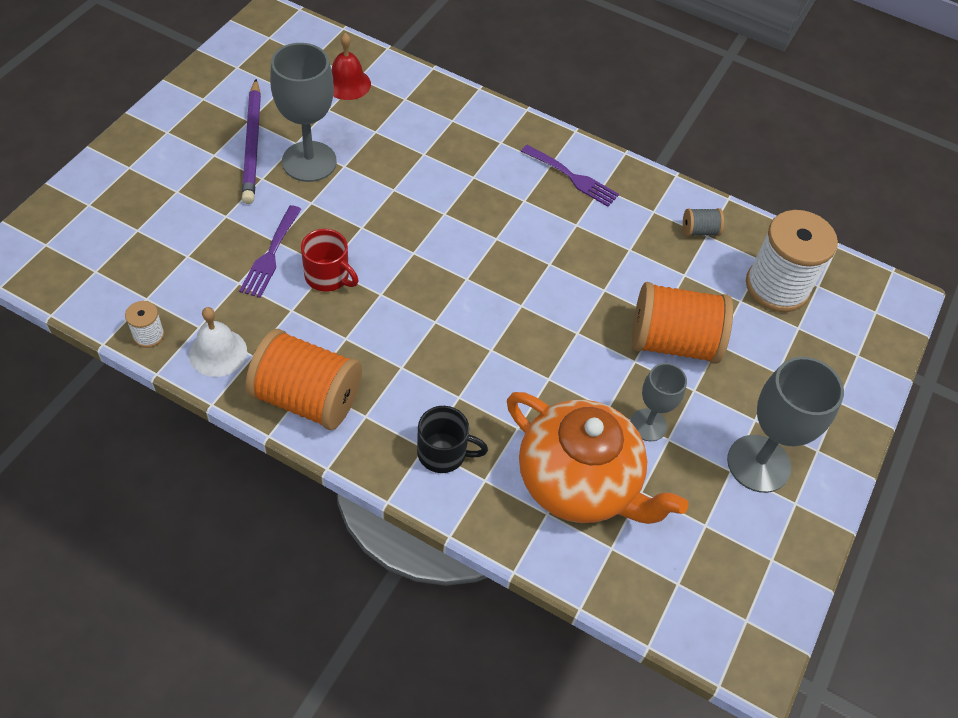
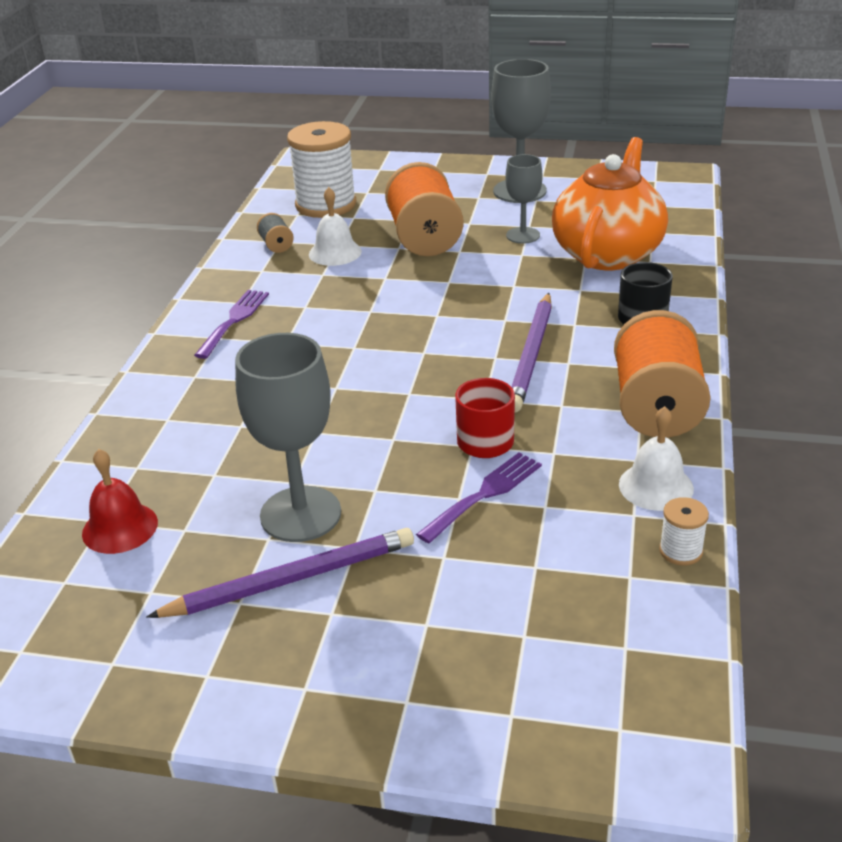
camera: 100 degrees left, 20 degrees down
purple fork [239,205,301,298] -> purple fork turned 45 degrees counterclockwise [416,452,542,543]
none -> white bell [309,187,362,266]
none -> purple pencil [511,293,552,412]

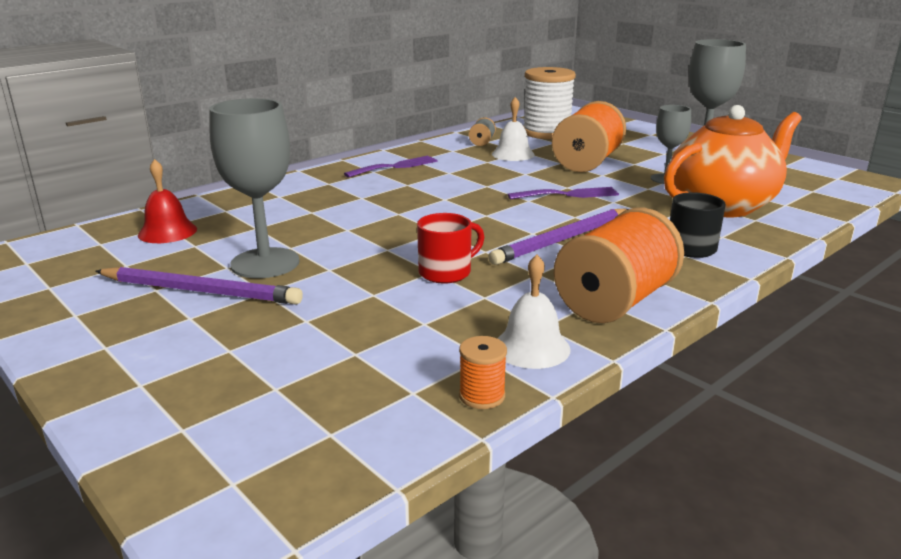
camera: 35 degrees right, 10 degrees down
purple fork [416,452,542,543] -> purple fork moved to [508,187,619,199]
white spool [659,497,709,566] -> orange spool [459,336,507,409]

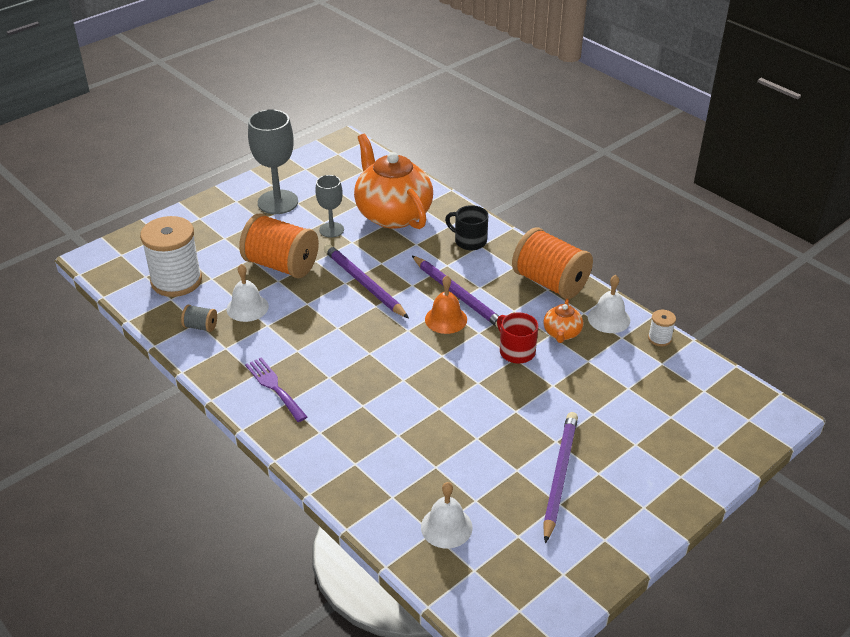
camera: 90 degrees left, 15 degrees up
red bell [138,159,197,243] -> white bell [421,482,472,549]
grey goblet [209,98,300,278] -> none
orange spool [459,336,507,409] -> white spool [648,310,676,346]
purple fork [508,187,619,199] -> purple pencil [324,244,409,319]
none -> orange bell [425,276,467,334]
none -> orange teapot [544,299,583,343]

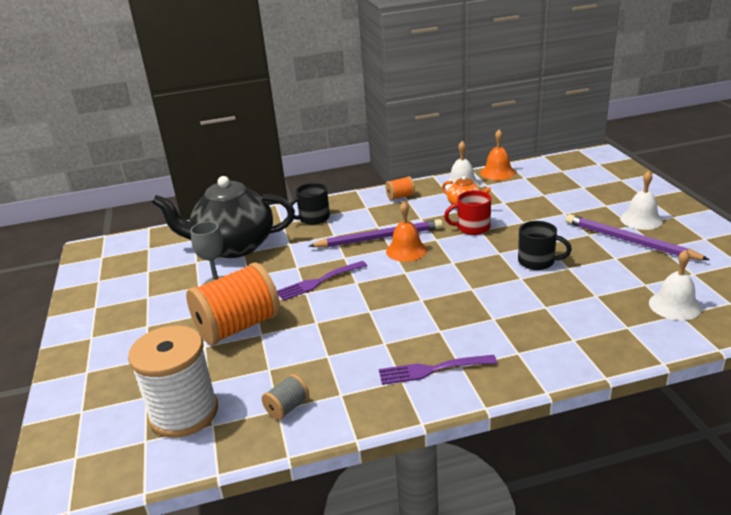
camera: 60 degrees left, 10 degrees down
white bell [227,264,269,322] -> white bell moved to [620,171,663,230]
grey goblet [248,109,298,214] -> none
purple pencil [324,244,409,319] -> purple fork [277,261,367,301]
orange teapot [354,134,433,229] -> black teapot [152,176,295,258]
orange spool [512,228,593,299] -> orange spool [385,176,415,201], size x0.44
white spool [648,310,676,346] -> orange bell [481,130,515,180]
none -> black mug [518,221,572,270]

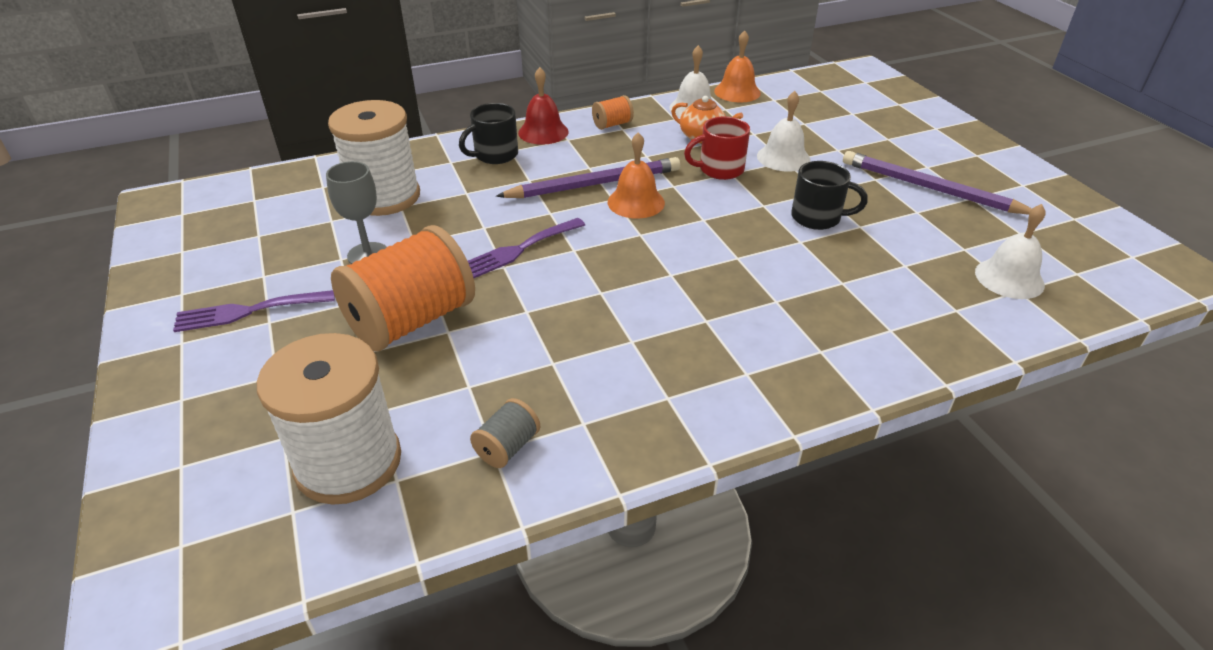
camera: 10 degrees left, 10 degrees up
black teapot [152,176,295,258] -> white spool [328,100,420,216]
purple fork [379,355,497,385] -> purple fork moved to [173,290,335,332]
white bell [620,171,663,230] -> white bell moved to [757,91,810,171]
none -> red bell [518,67,569,145]

